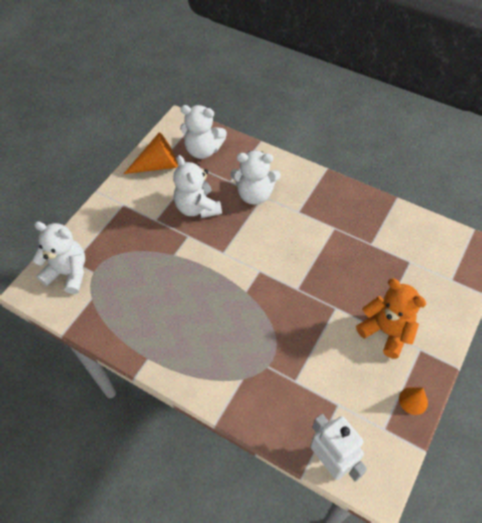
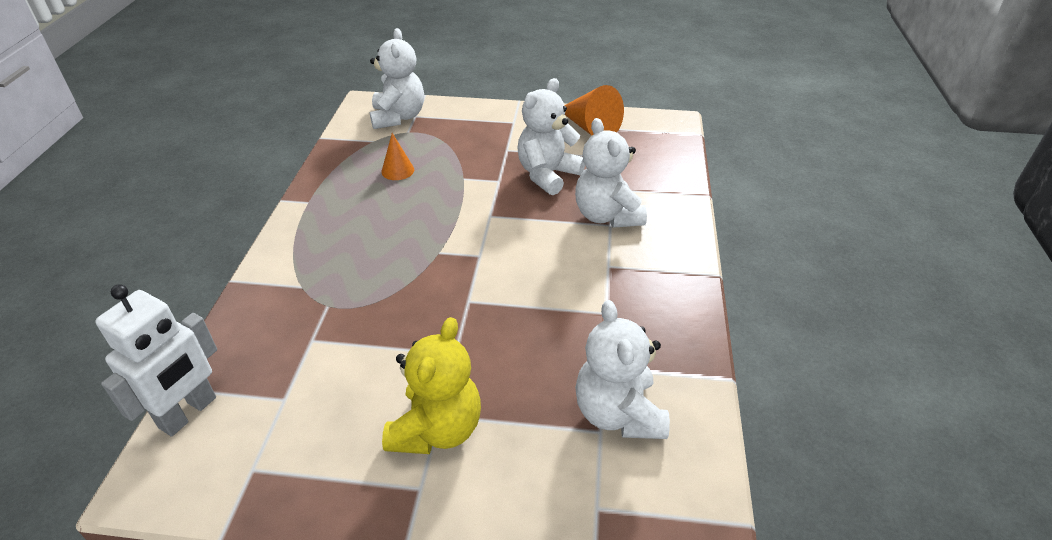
camera: 65 degrees right, 15 degrees down
white teddy bear [180,105,227,159] -> white teddy bear moved to [575,300,670,439]
orange teddy bear [356,279,426,359] -> yellow teddy bear [382,317,481,454]
orange cone [399,387,428,415] -> orange cone moved to [381,133,414,180]

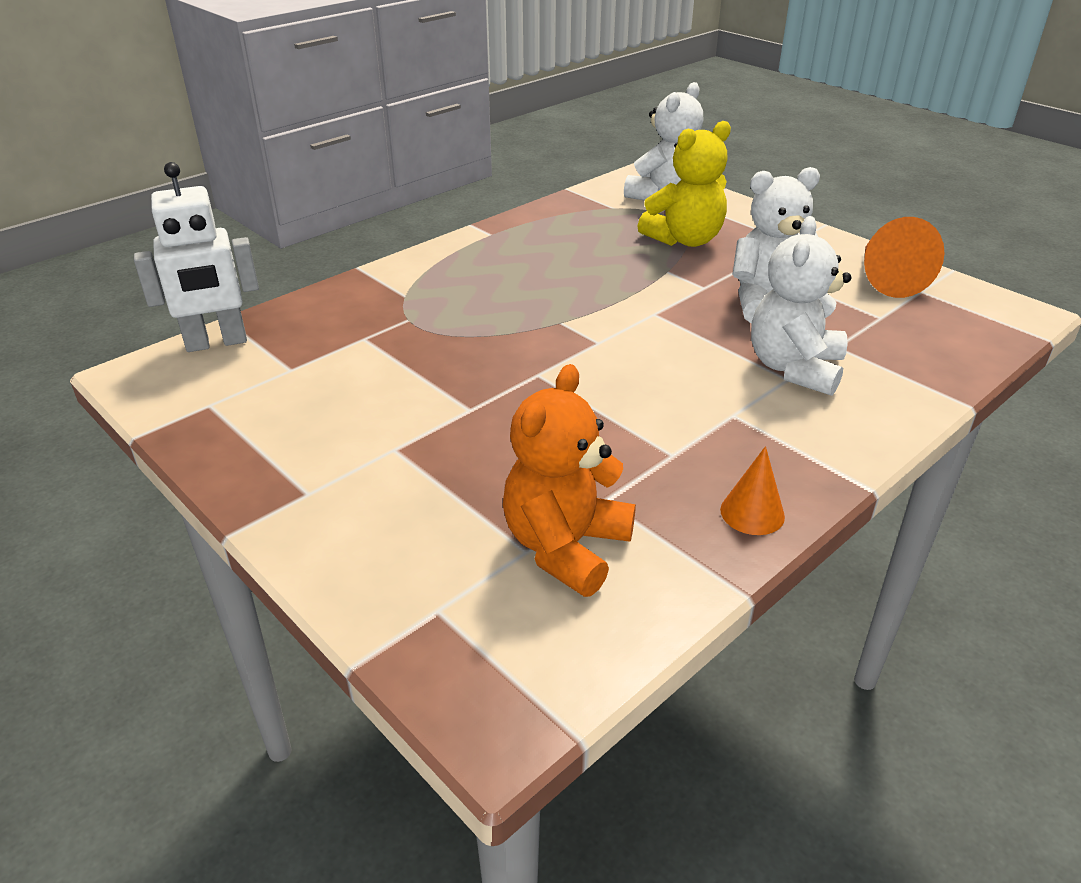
camera: 40 degrees right, 5 degrees down
orange cone [381,133,414,180] -> orange cone moved to [720,446,785,535]
yellow teddy bear [382,317,481,454] -> yellow teddy bear moved to [638,121,731,247]
white teddy bear [575,300,670,439] -> orange teddy bear [503,364,636,597]

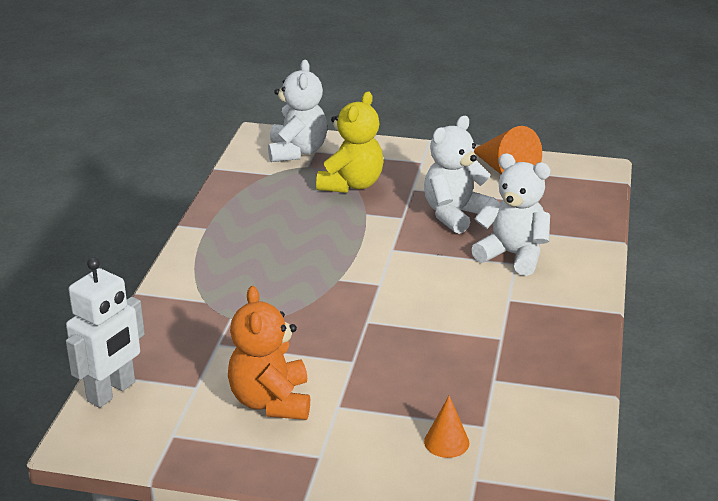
camera: 35 degrees left, 5 degrees down
orange teddy bear [503,364,636,597] -> orange teddy bear moved to [228,286,310,420]
orange cone [720,446,785,535] -> orange cone moved to [424,395,469,458]
white teddy bear [751,216,851,396] -> white teddy bear turned 135 degrees clockwise [471,153,551,276]

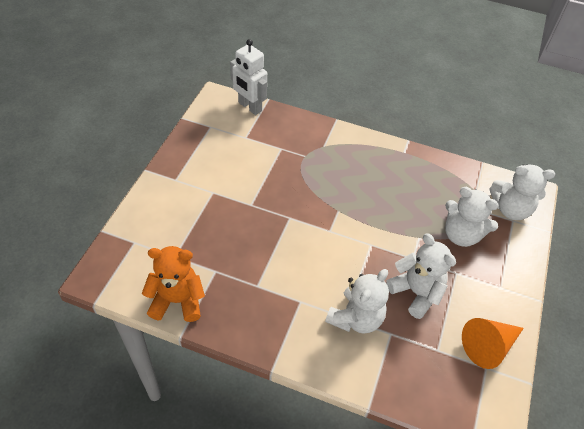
camera: 95 degrees right, 20 degrees up
orange teddy bear [228,286,310,420] -> orange teddy bear moved to [142,246,205,322]
yellow teddy bear [316,91,383,193] -> white teddy bear [445,187,499,247]
orange cone [424,395,469,458] -> none

